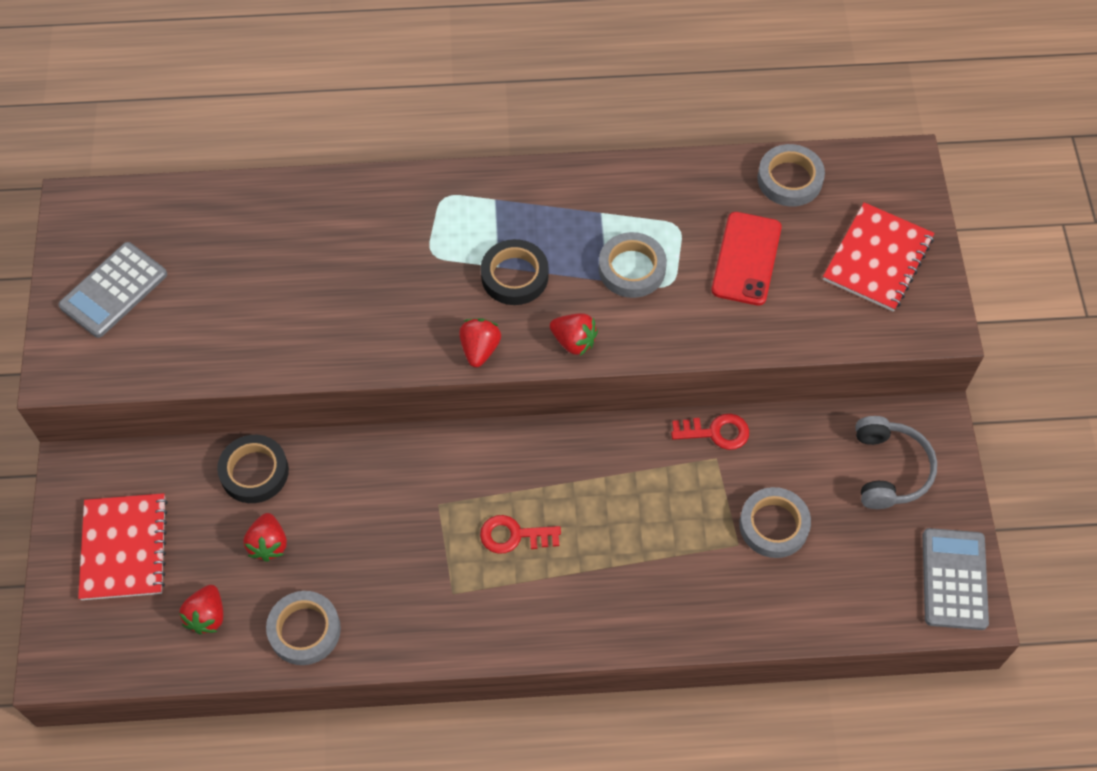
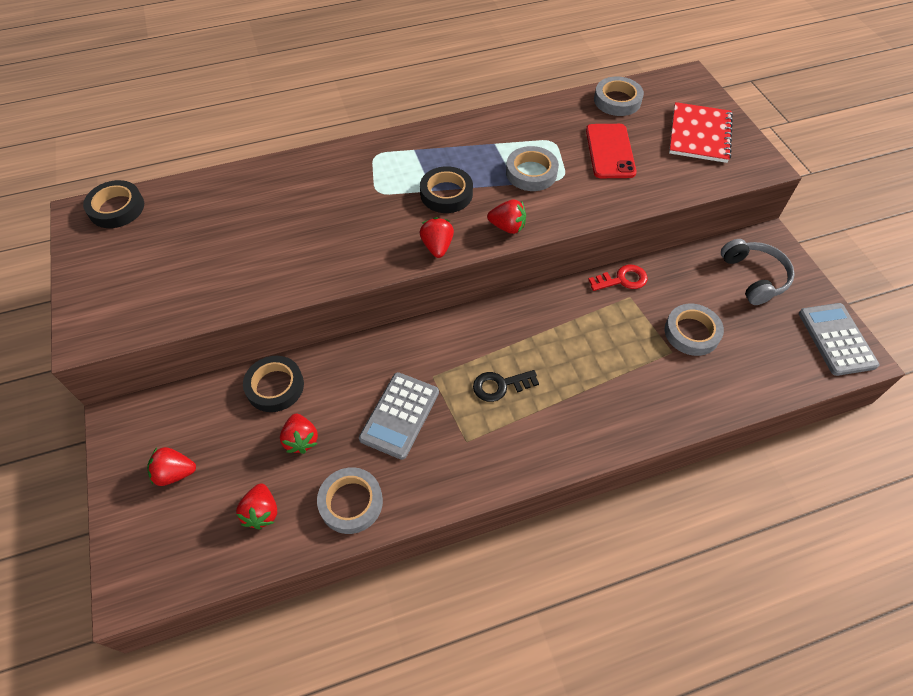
camera: 15 degrees left, 5 degrees down
grey calculator [58,242,167,338] -> grey calculator moved to [359,372,439,460]
red notebook [78,493,168,600] -> red strawberry [147,447,196,486]
red key [480,515,561,554] -> black key [473,370,539,402]
none -> black tape [83,180,144,228]

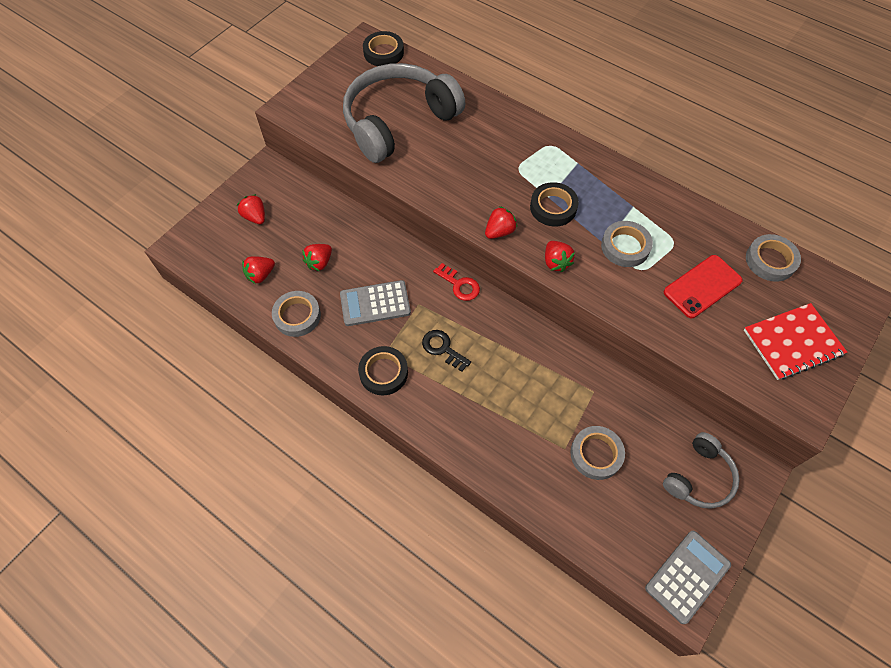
camera: 55 degrees right, 5 degrees up
black tape [243,356,304,412] -> black tape moved to [358,346,408,395]
red key [588,265,648,291] -> red key moved to [433,263,480,301]
none -> grey headphones [343,63,465,163]

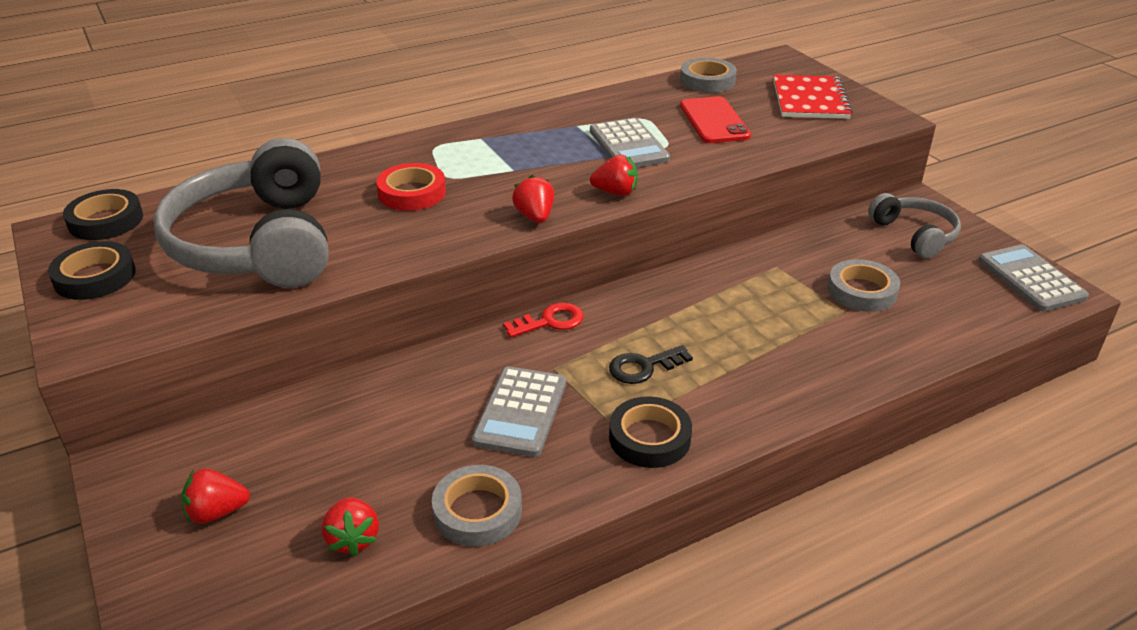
camera: 65 degrees left, 25 degrees down
red strawberry [302,244,332,271] -> none
black tape [530,182,579,226] -> black tape moved to [48,241,136,300]
grey tape [601,221,653,267] -> grey calculator [590,118,670,168]
none -> red tape [376,163,446,211]

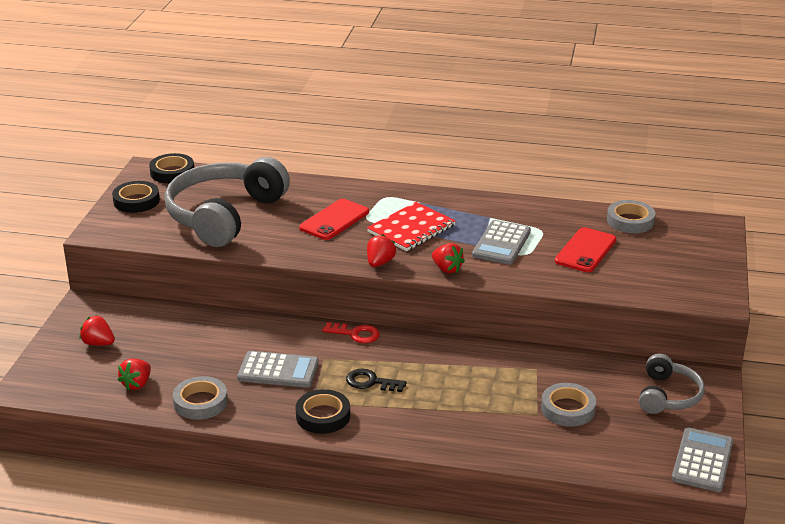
camera: 40 degrees right, 5 degrees down
red tape [376,163,446,211] -> red phone [299,199,369,240]
grey calculator [472,366,566,457] -> grey calculator turned 135 degrees counterclockwise [237,351,319,388]
red notebook [773,75,853,119] -> red notebook moved to [367,202,456,251]

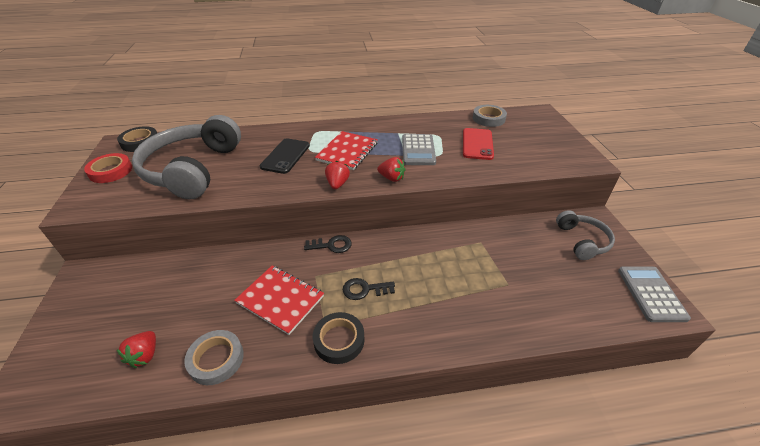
camera: 20 degrees left, 10 degrees up
red strawberry [79,315,115,346] -> none
black tape [112,181,160,213] -> red tape [84,153,132,183]
grey calculator [237,351,319,388] -> red notebook [234,266,324,335]
red phone [299,199,369,240] -> black phone [260,138,310,174]
red key [322,322,380,343] -> black key [304,235,352,253]
grey tape [541,383,596,427] -> none

